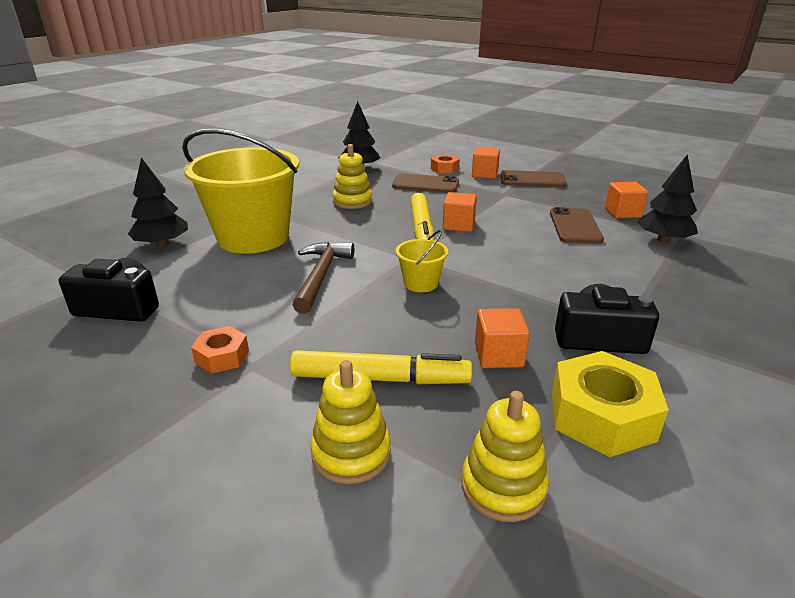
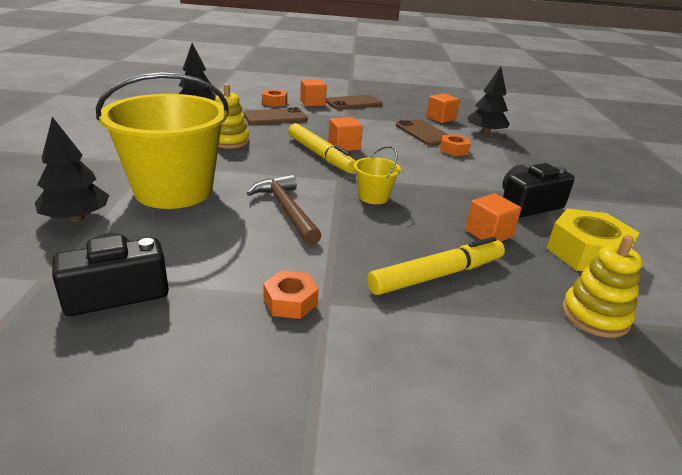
camera: 35 degrees left, 0 degrees up
yellow stacking toy [310,360,391,484] -> none
none -> orange nut [440,134,471,156]

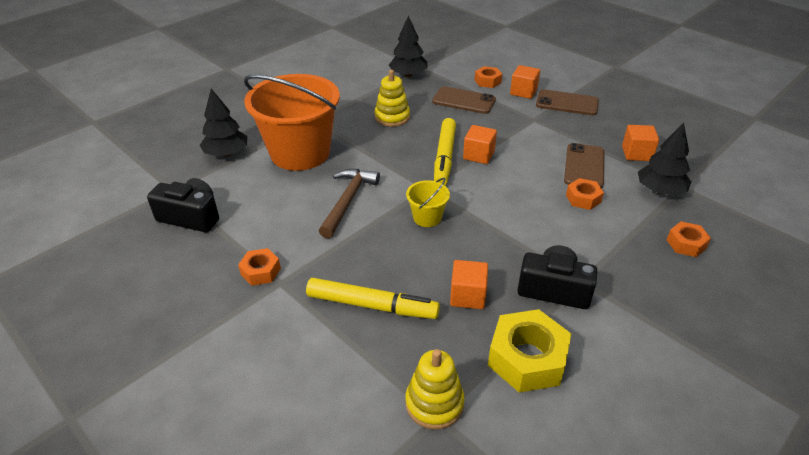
camera: 45 degrees right, 10 degrees up
yellow bucket [96,72,229,209] -> orange bucket [243,74,340,171]
none -> orange nut [667,221,711,257]

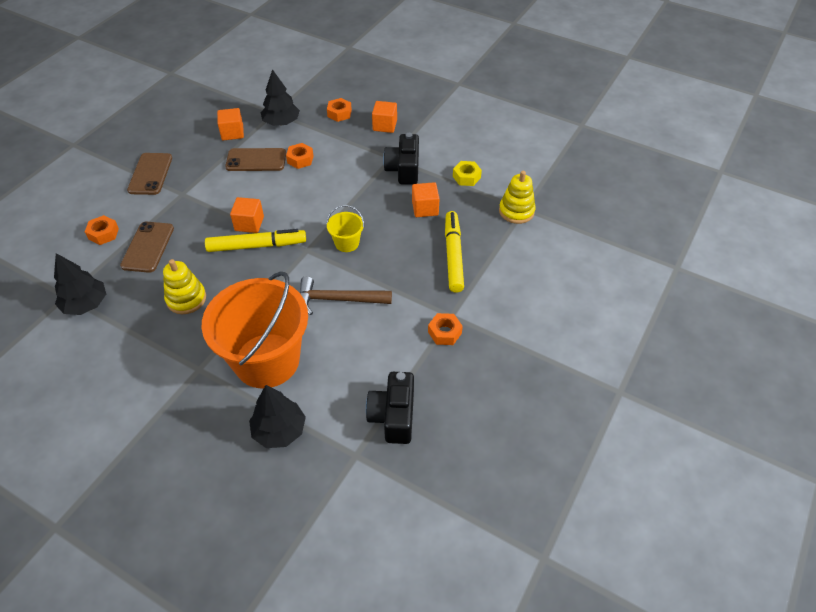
camera: 105 degrees left, 10 degrees up
yellow nut [488,309,571,393] -> yellow nut [453,161,482,186], size x0.55
orange cube [510,65,540,99] -> orange cube moved to [372,101,397,133]

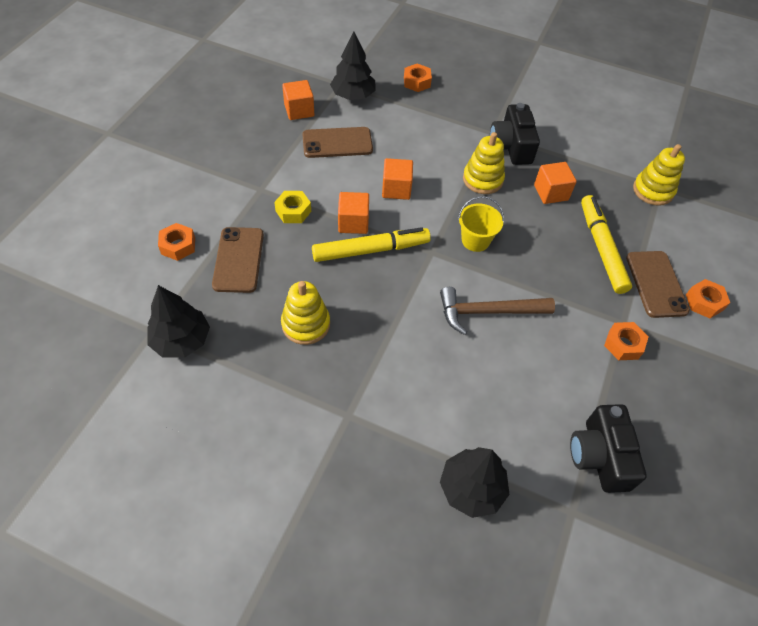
camera: 10 degrees left, 5 degrees up
brown phone [127,153,172,195] -> brown phone moved to [626,251,690,318]
orange bucket [202,271,308,388] -> none
orange nut [286,143,313,169] -> orange nut moved to [686,279,730,318]
orange cube [372,101,397,133] -> orange cube moved to [382,158,413,200]
yellow nut [453,161,482,186] -> yellow nut moved to [274,191,311,223]
none -> yellow stacking toy [463,132,505,194]

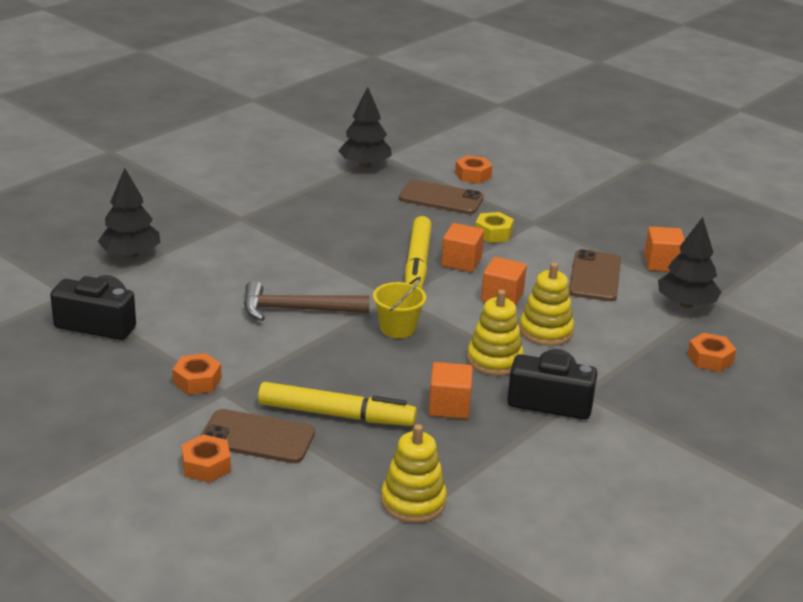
camera: 110 degrees right, 25 degrees down
yellow stacking toy [281,281,330,345] -> yellow stacking toy moved to [520,262,574,346]
brown hammer [440,287,555,335] -> brown hammer turned 105 degrees counterclockwise [244,281,370,321]

